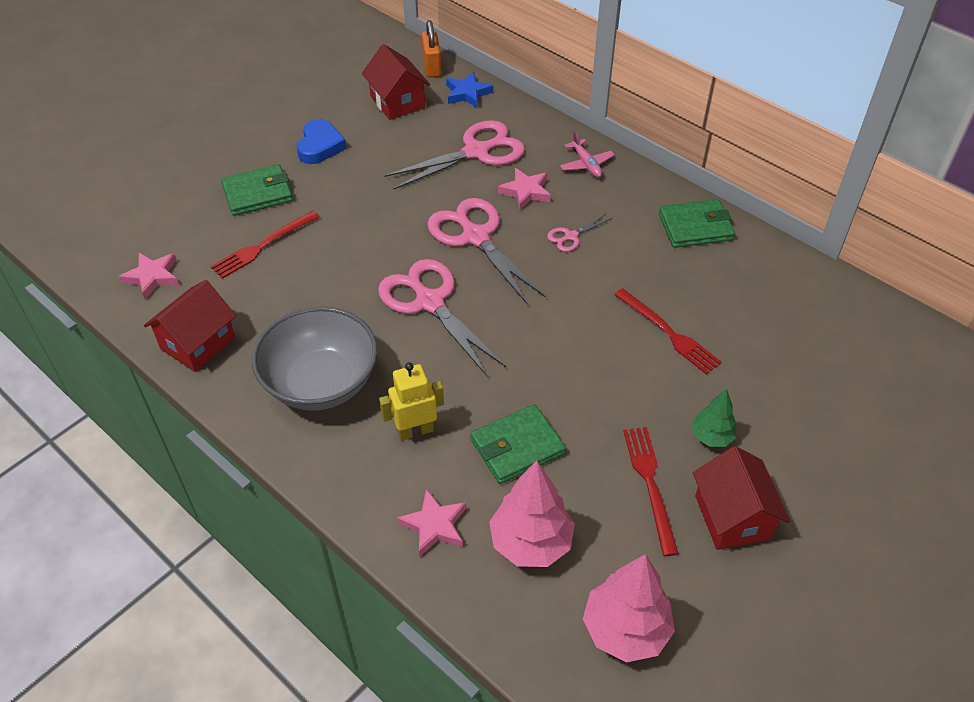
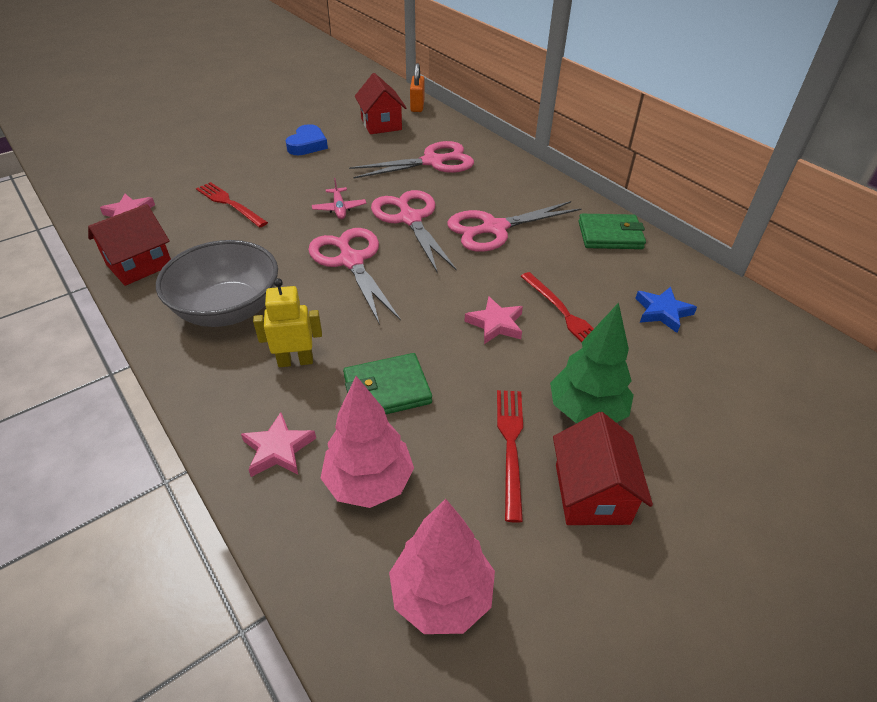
camera: 10 degrees right, 5 degrees down
red fork [211,210,320,279] -> red fork turned 75 degrees clockwise [196,182,268,227]
green wallet [221,164,293,216] -> none
blue star [446,72,493,108] -> blue star moved to [635,287,697,333]
pink star [498,168,551,210] -> pink star moved to [464,297,523,344]
pink scissors [547,214,612,252] -> pink scissors [447,201,582,252], size x2.17
pink plane [560,131,614,178] -> pink plane moved to [312,178,366,219]
green tree [691,389,736,447] -> green tree [550,303,634,423], size x1.74

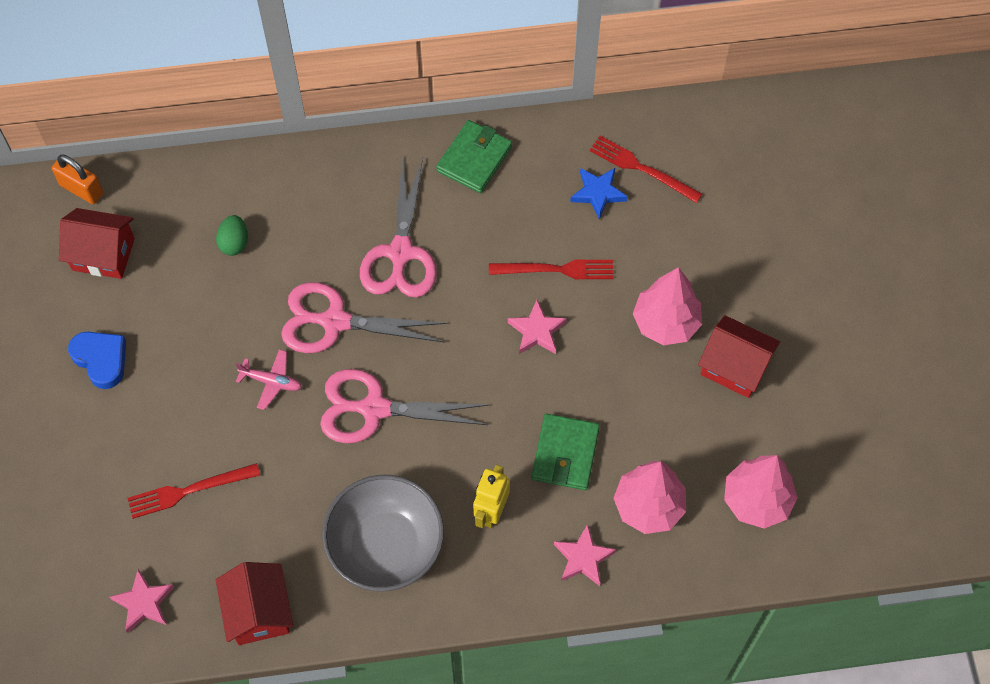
camera: 60 degrees left, 20 degrees up
pink scissors [349,141,474,178] -> green egg [216,215,248,256]
red fork [497,390,523,523] -> red fork moved to [590,136,702,203]
green tree [550,303,634,423] -> pink tree [633,267,702,346]

